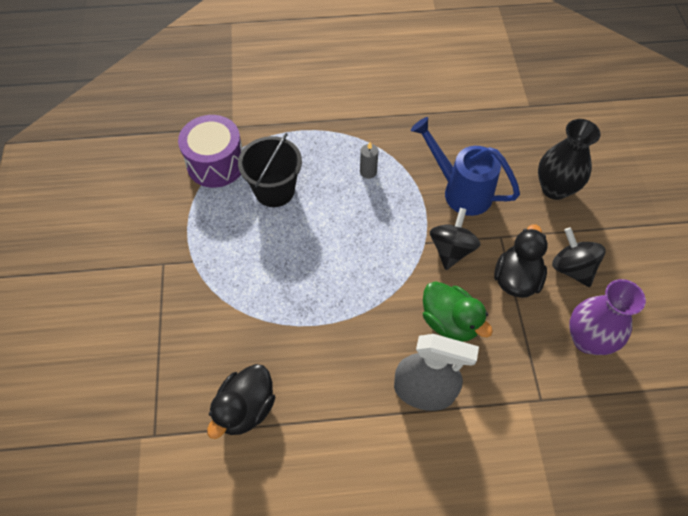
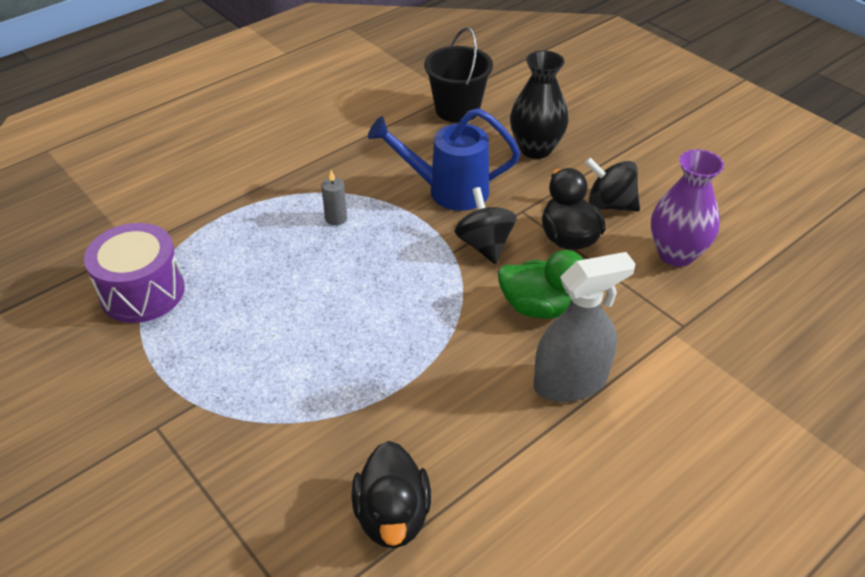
camera: 35 degrees left, 15 degrees down
black bucket [238,133,302,207] -> black bucket moved to [424,27,493,123]

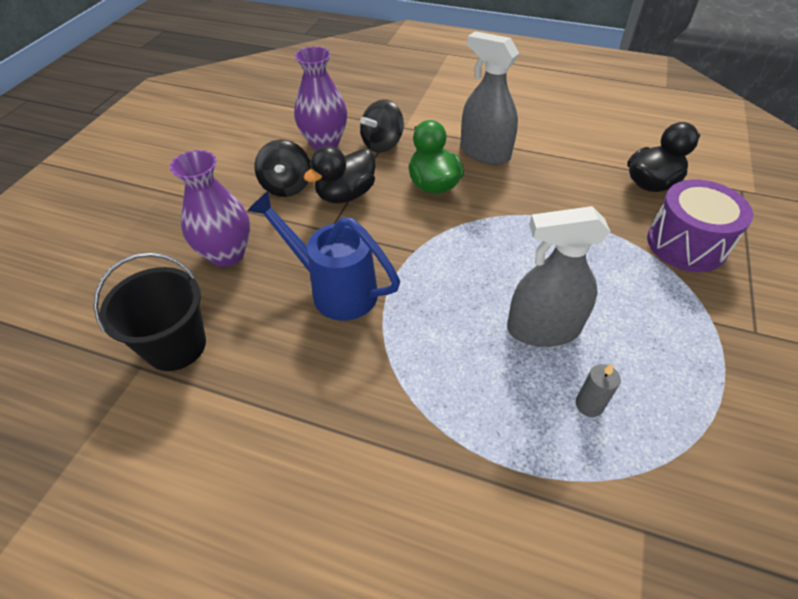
camera: 120 degrees left, 5 degrees up
purple drum [84,223,185,323] -> purple drum moved to [647,179,753,272]
grey candle [321,170,347,225] -> grey candle moved to [576,363,621,417]
blue watering can [368,108,520,211] -> blue watering can turned 150 degrees clockwise [247,191,400,321]
black spinning top [454,187,517,264] -> black spinning top moved to [360,99,404,153]
black vase [510,50,569,159] -> purple vase [170,150,250,267]
none -> grey spray bottle [507,206,611,347]

